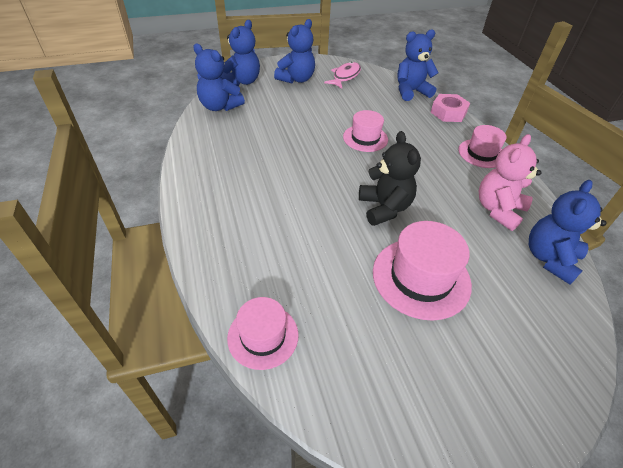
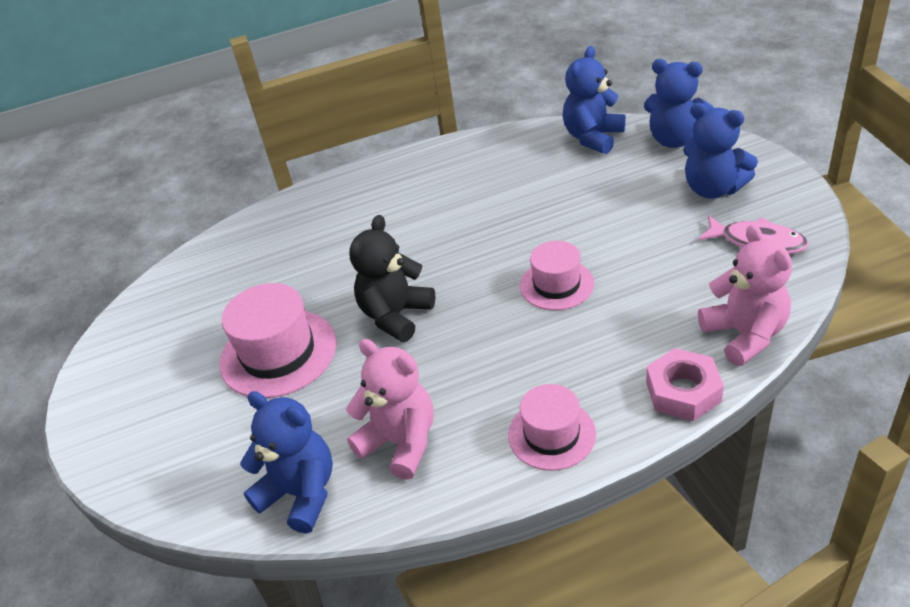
camera: 95 degrees right, 5 degrees down
pink hat [227,297,299,370] -> none
black teddy bear [359,131,421,226] -> black teddy bear turned 135 degrees clockwise [349,215,435,342]
blue teddy bear [397,29,438,101] -> pink teddy bear [698,224,792,366]

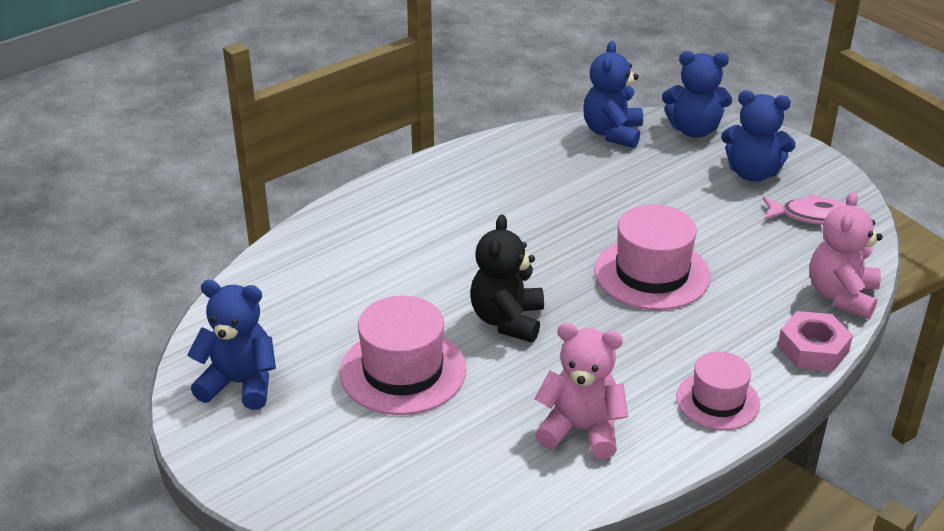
camera: 25 degrees left, 5 degrees down
blue teddy bear [240,391,333,534] -> blue teddy bear moved to [187,280,276,410]
pink hat [520,241,594,310] -> pink hat [594,204,711,310], size x1.56
pink teddy bear [698,224,792,366] -> pink teddy bear turned 120 degrees counterclockwise [810,191,883,319]

